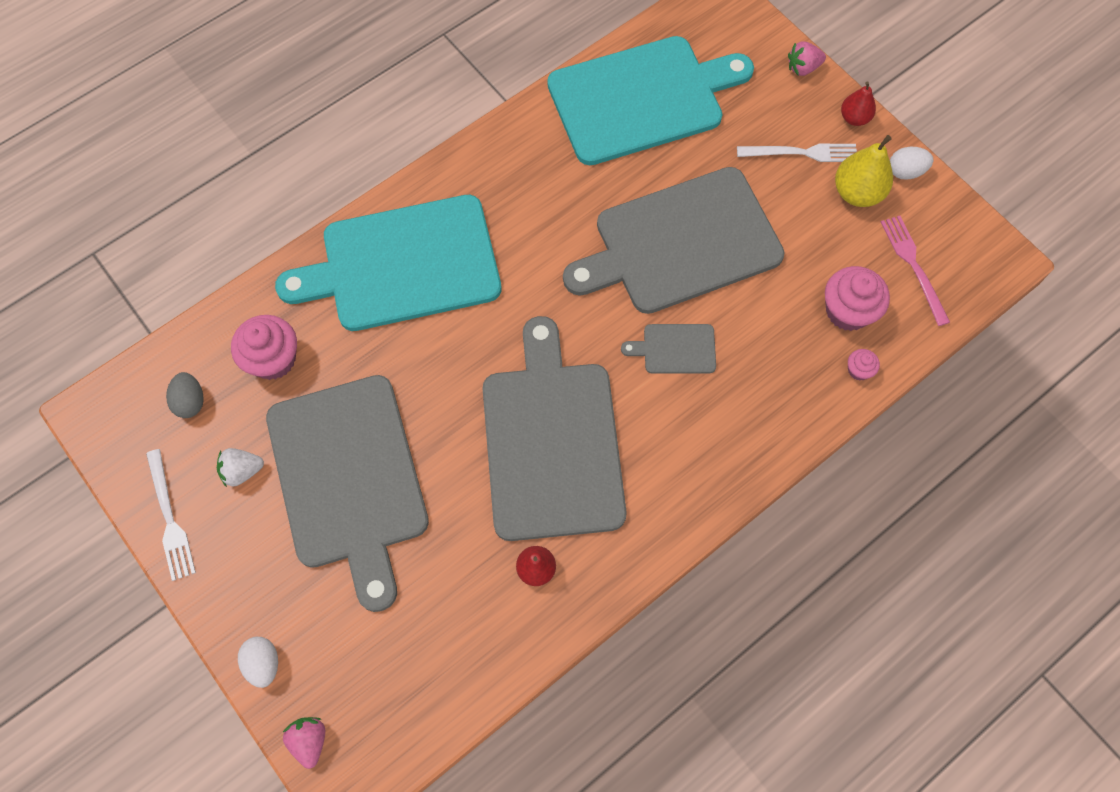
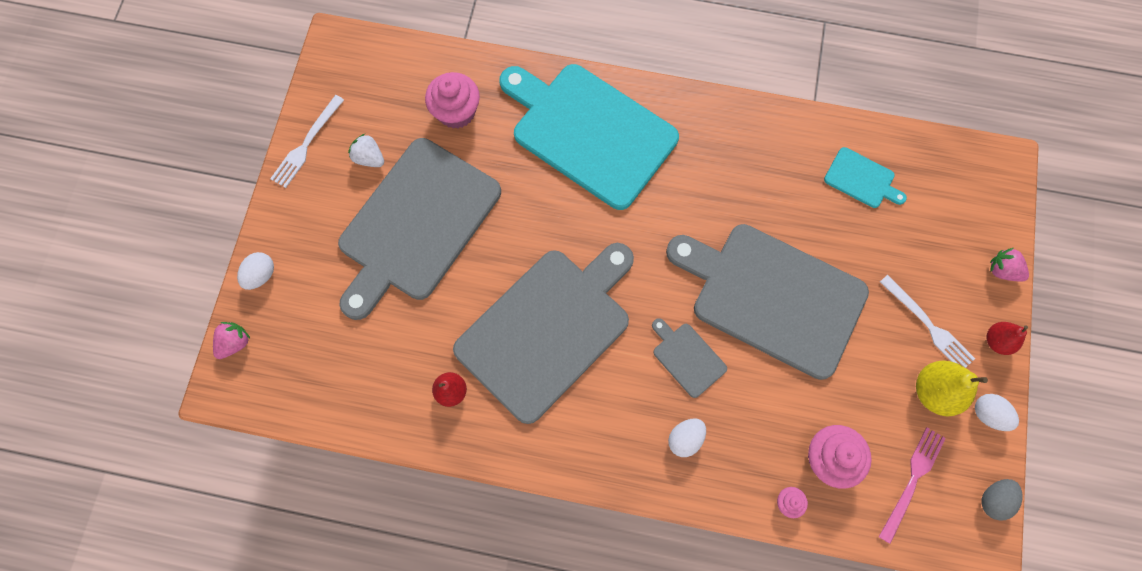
camera: 50 degrees right, 5 degrees up
grey egg [166,372,204,418] -> grey egg moved to [981,479,1023,521]
turquoise cutting board [547,36,754,165] -> turquoise cutting board [824,147,907,208], size x0.42
none -> white egg [668,418,706,457]

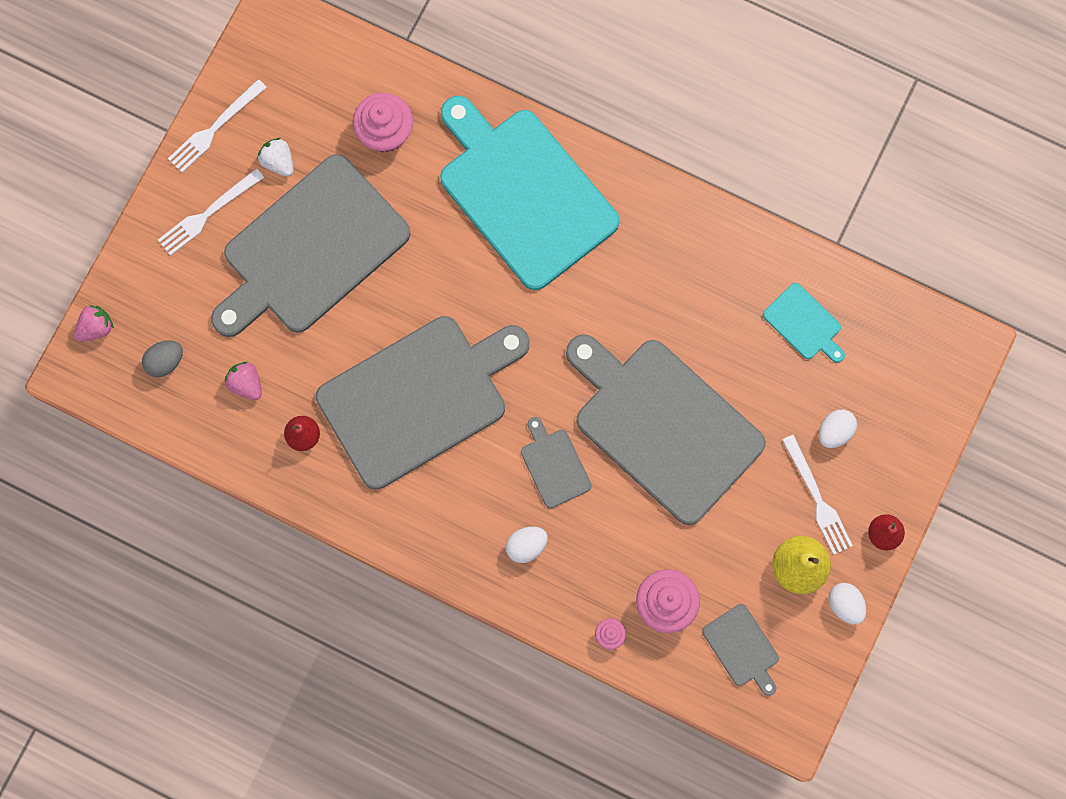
camera: 15 degrees right, 5 degrees up
white egg [237,252,274,290] -> white egg moved to [819,409,857,448]
pink fork [879,427,946,544] -> grey cutting board [702,604,779,696]
grey egg [981,479,1023,521] -> grey egg moved to [142,340,183,377]
pink strawberry [990,248,1029,281] -> pink strawberry moved to [225,362,262,400]
none -> white fork [158,168,264,256]

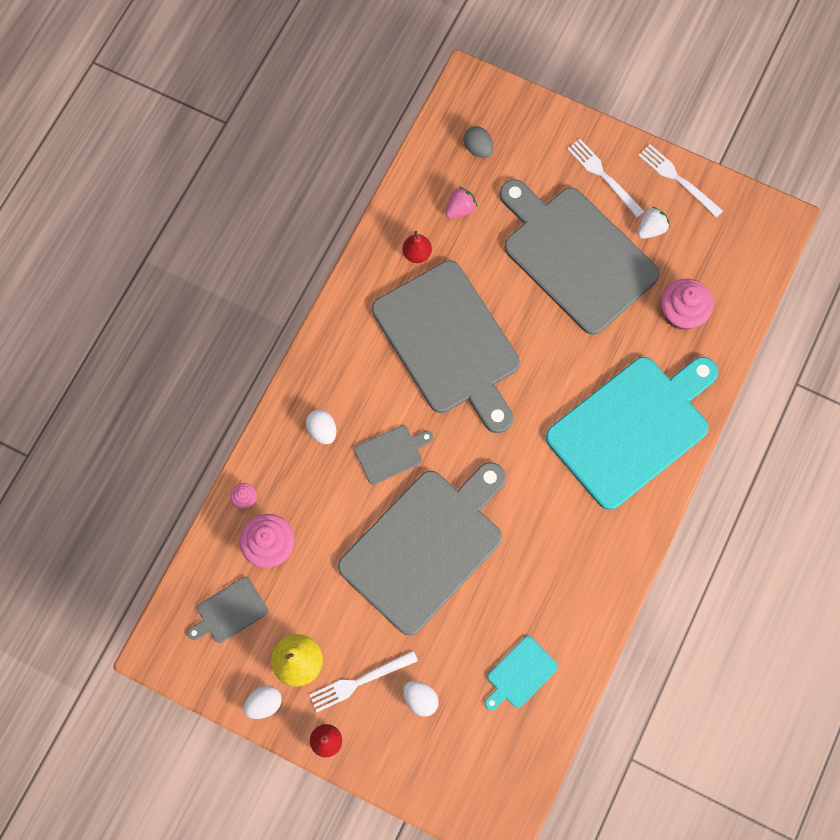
camera: 90 degrees right, 5 degrees down
pink strawberry [74,305,114,342] -> none

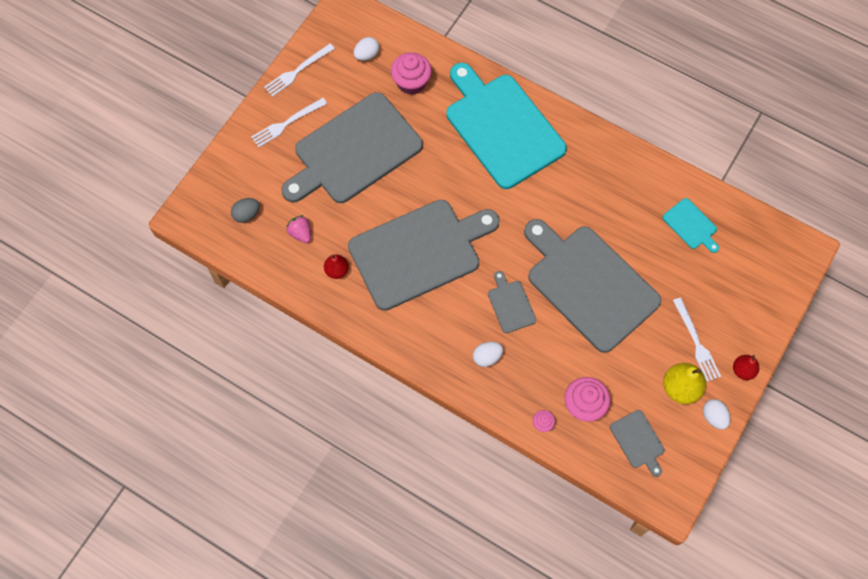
camera: 85 degrees left, 5 degrees down
white egg [403,681,439,716] -> white egg moved to [354,37,380,61]
white strawberry [638,207,669,239] -> none

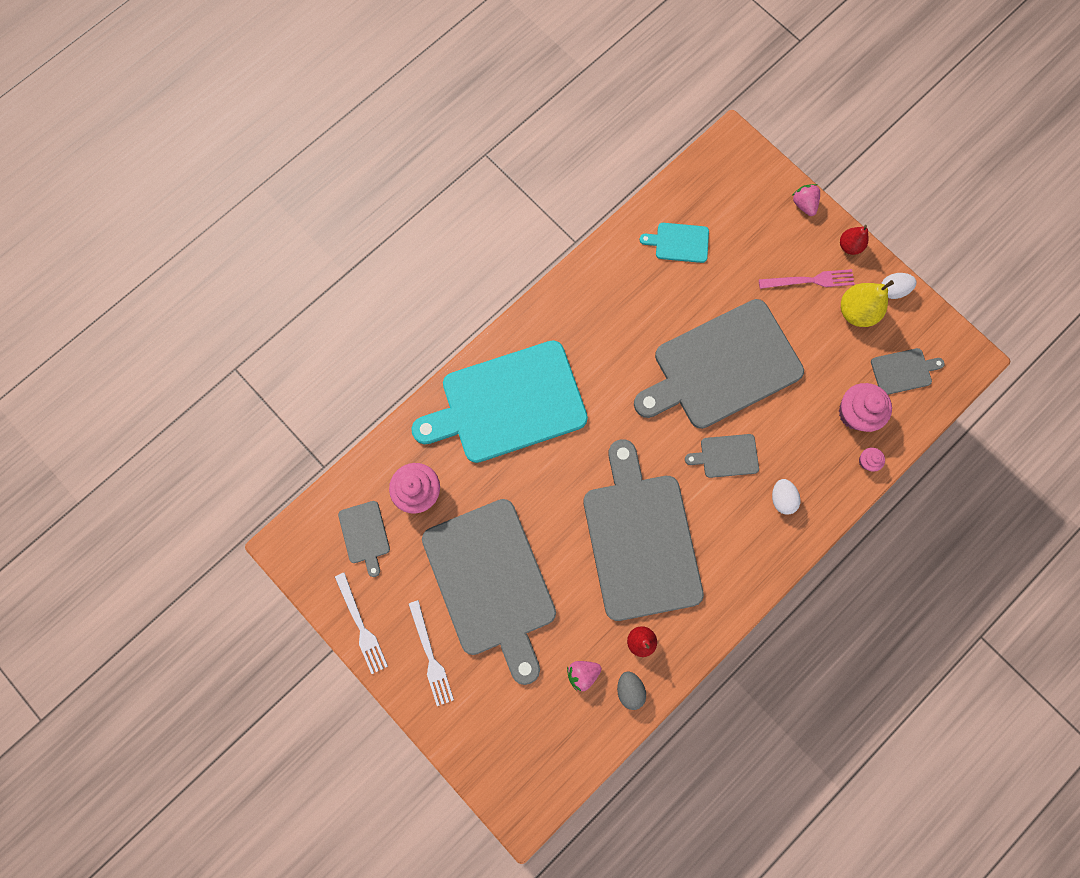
camera: 75 degrees left, 10 degrees up
grey egg [231,198,260,223] -> grey egg moved to [617,671,646,710]
white egg [354,37,380,61] -> grey cutting board [338,501,390,577]
turquoise cutting board [662,198,719,253] -> turquoise cutting board turned 150 degrees counterclockwise [640,223,709,263]
white fork [673,297,721,382] -> pink fork [759,269,855,289]
none -> pink strawberry [792,184,820,216]

